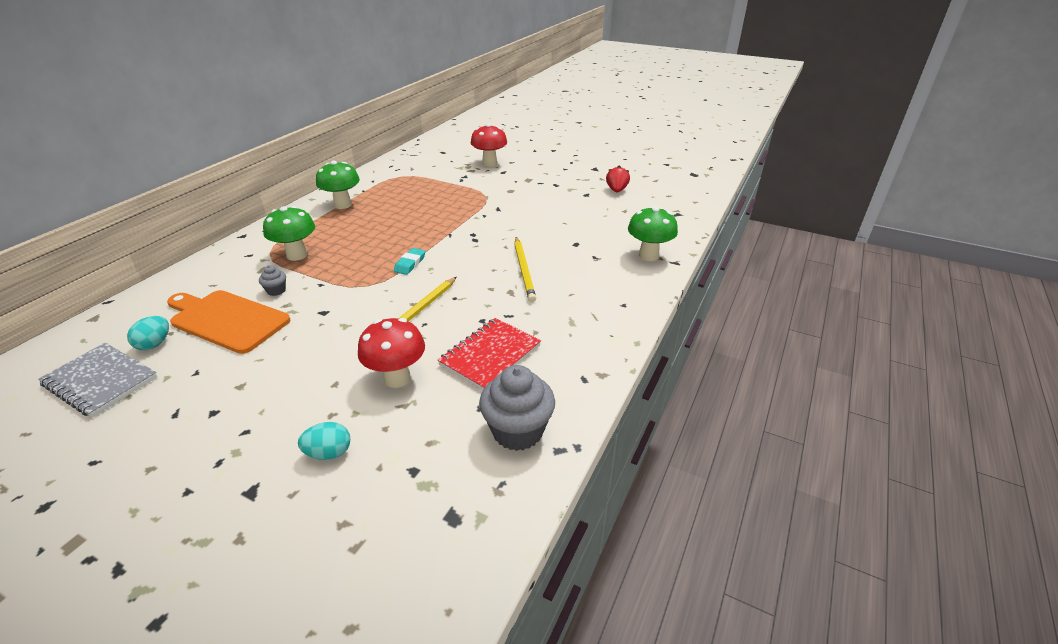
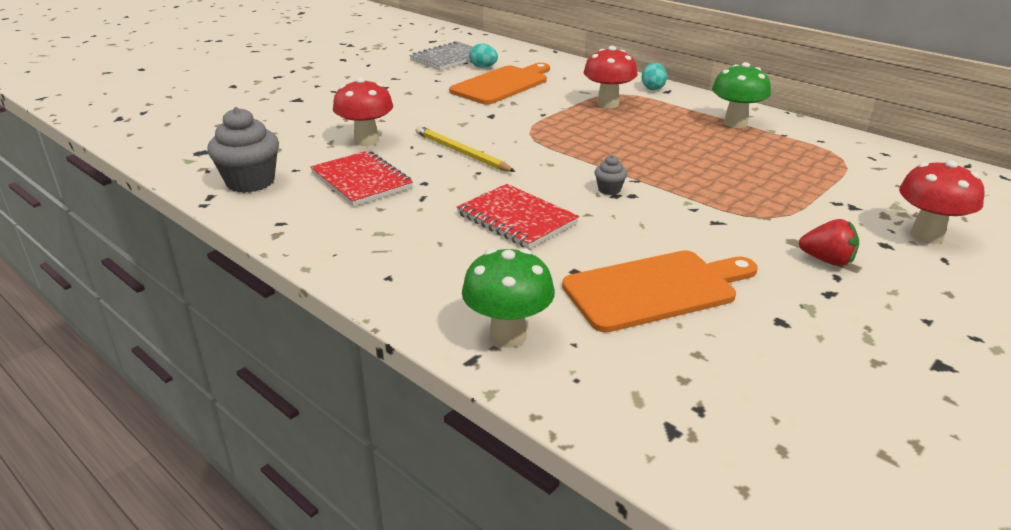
camera: 105 degrees right, 5 degrees down
grey cupcake [259,265,286,296] -> grey cupcake moved to [595,155,627,195]
green mushroom [263,206,315,261] -> red mushroom [583,46,638,108]
turquoise egg [298,422,350,460] -> turquoise egg moved to [642,63,667,90]
turquoise eraser [394,248,425,275] -> none
yellow pencil [514,237,536,302] -> red notebook [457,184,579,249]
red strawberry [606,165,630,192] -> red strawberry moved to [799,219,859,266]
none -> orange cutting board [562,250,758,333]

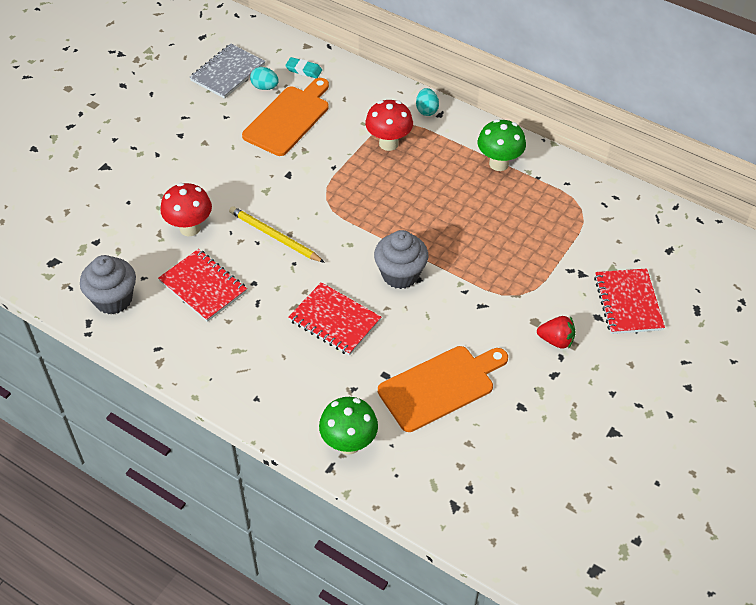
camera: 10 degrees left, 20 degrees up
grey cupcake [595,155,627,195] -> grey cupcake [374,230,428,289], size x2.12
red mushroom [899,160,984,244] -> red notebook [594,268,665,334]
none -> turquoise eraser [285,57,322,78]

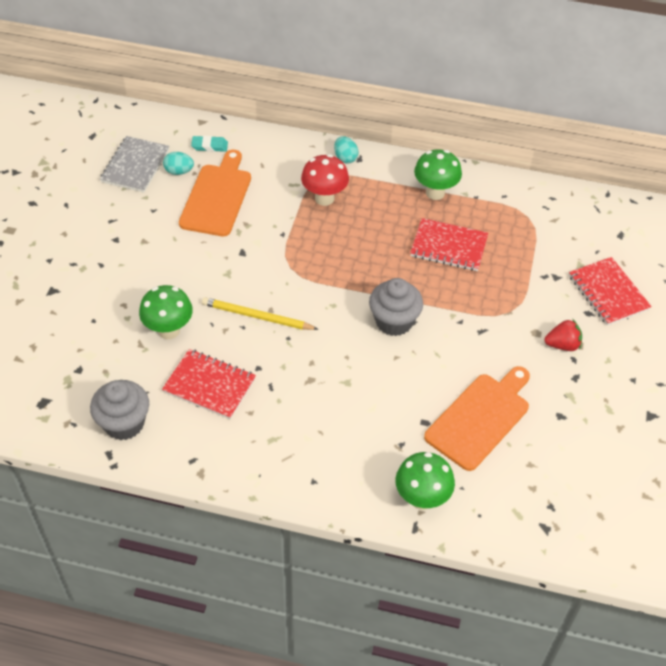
camera: 20 degrees left, 0 degrees up
red mushroom [160,183,212,236] -> green mushroom [139,285,193,339]
red notebook [289,282,381,356] -> red notebook moved to [410,218,488,271]

